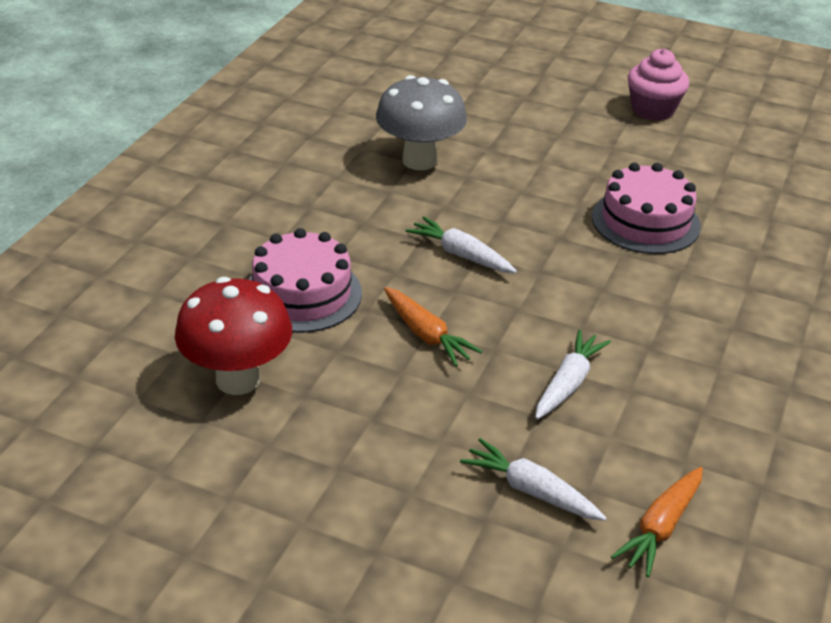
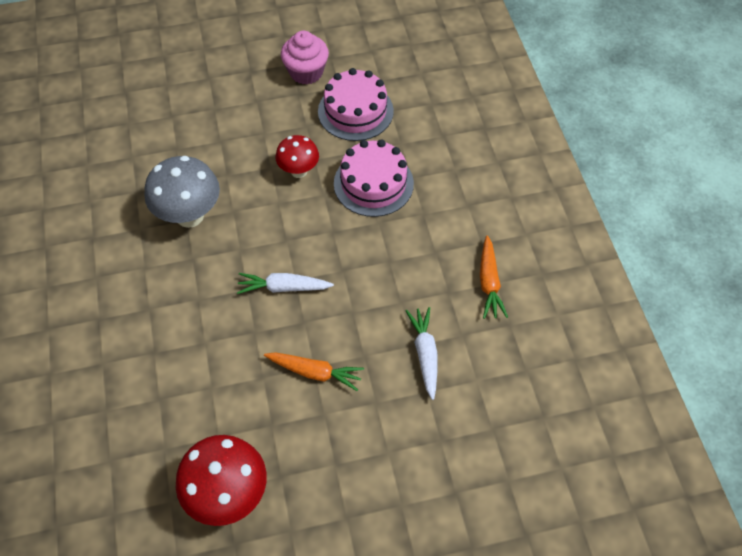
camera: 35 degrees left, 20 degrees up
pink cake [248,228,362,333] -> pink cake moved to [318,68,394,141]
white carrot [460,438,607,521] -> none
orange carrot [611,467,703,577] -> orange carrot moved to [480,235,508,319]
none -> red mushroom [275,135,319,178]

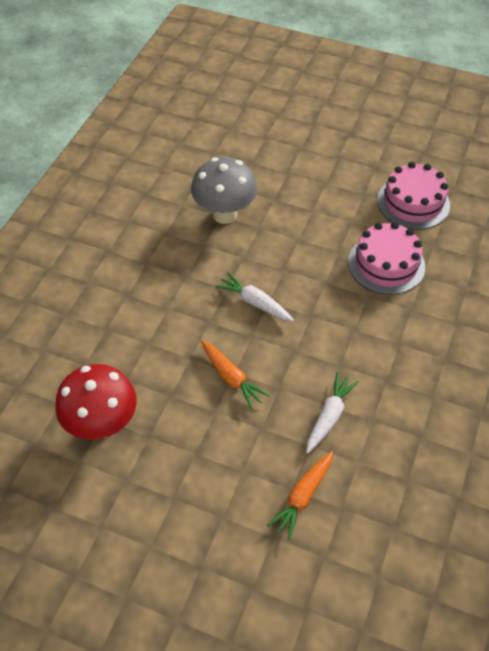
camera: 35 degrees right, 5 degrees down
red mushroom [275,135,319,178] -> none
pink cupcake [281,31,329,85] -> none
orange carrot [480,235,508,319] -> orange carrot moved to [267,451,333,540]

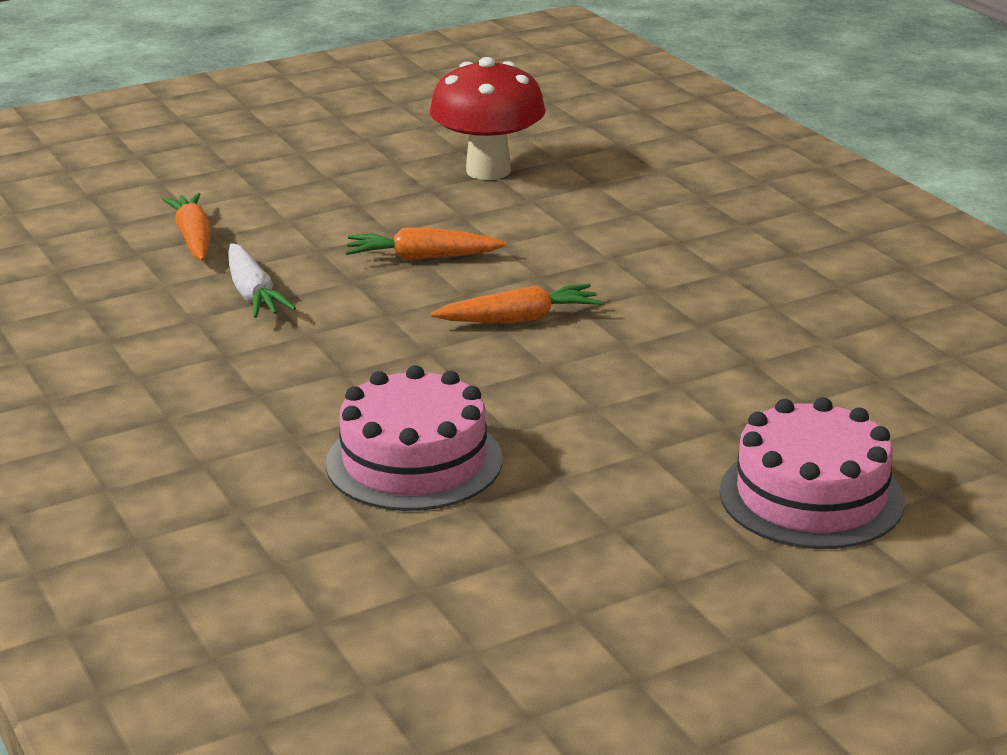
camera: 130 degrees right, 25 degrees down
grey mushroom [191,157,257,224] -> none
white carrot [215,272,294,322] -> orange carrot [431,284,602,323]
pink cake [377,162,450,230] -> pink cake moved to [719,397,905,549]

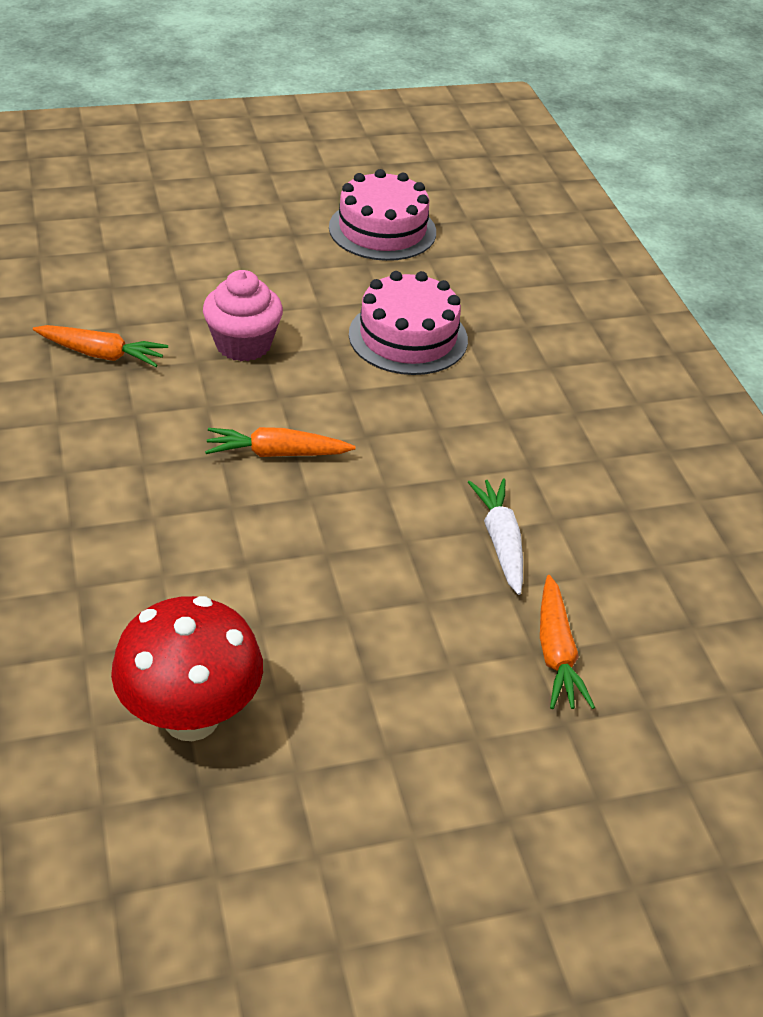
camera: 170 degrees left, 15 degrees up
orange carrot [345,227,506,260] -> orange carrot moved to [33,325,168,367]
pink cake [719,397,905,549] -> pink cake moved to [329,169,436,261]
none -> pink cupcake [203,270,283,361]

